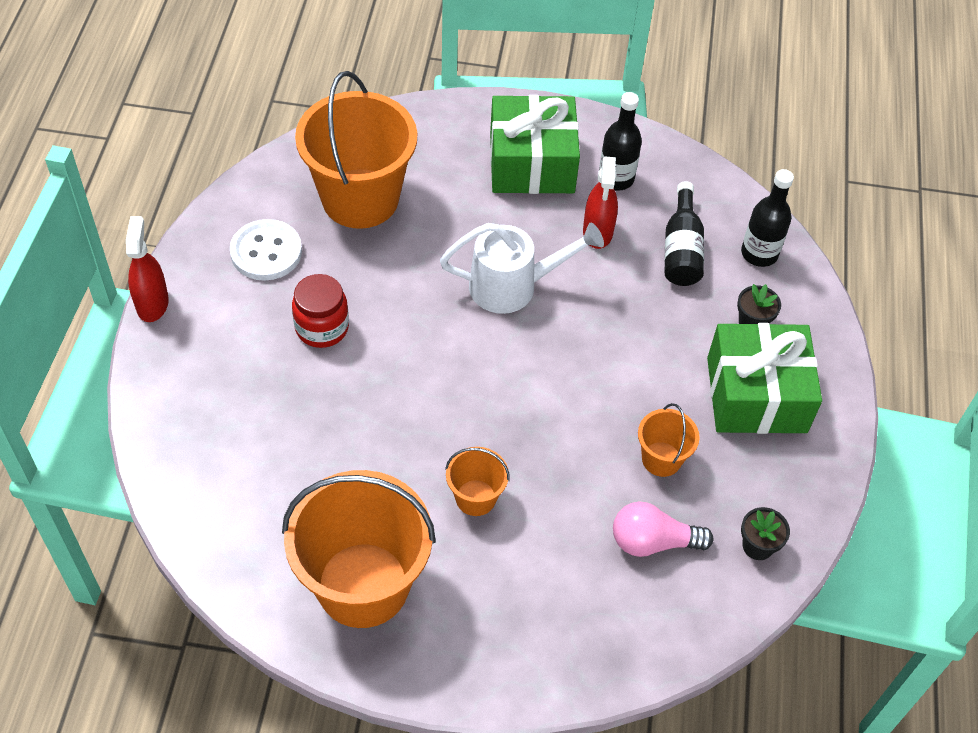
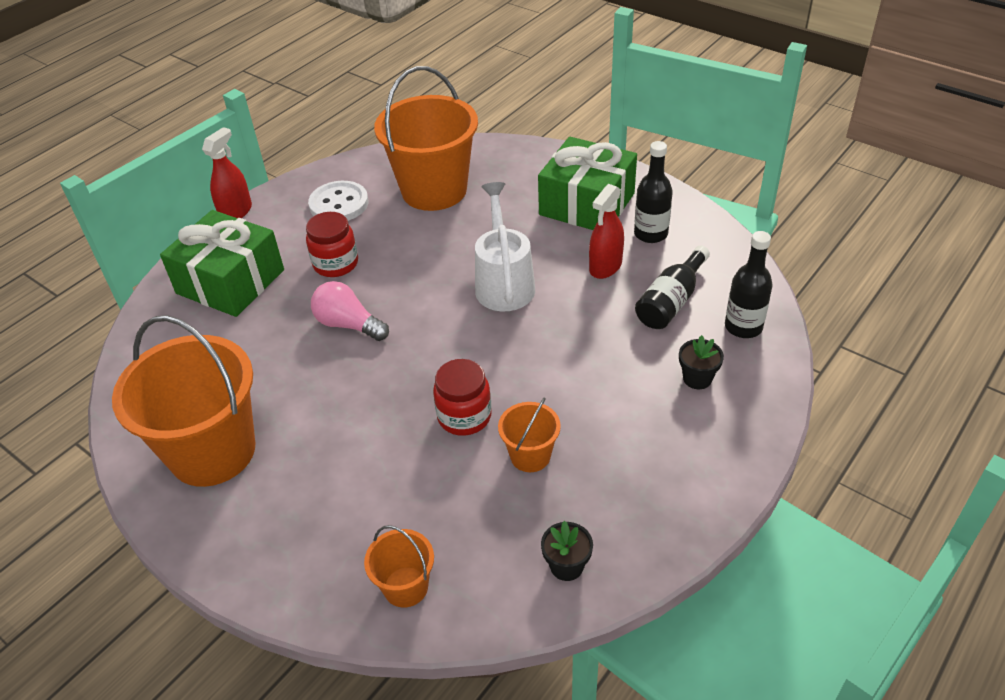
camera: 35 degrees right, 10 degrees down
white watering can [440,223,604,314] -> white watering can turned 120 degrees counterclockwise [475,182,535,311]
orange bucket [445,447,510,516] -> orange bucket moved to [364,525,434,608]
pink light bulb [613,501,713,557] -> pink light bulb moved to [311,281,389,341]
green gift [707,323,822,434] -> green gift moved to [160,210,284,317]
none -> red jar [433,359,492,436]

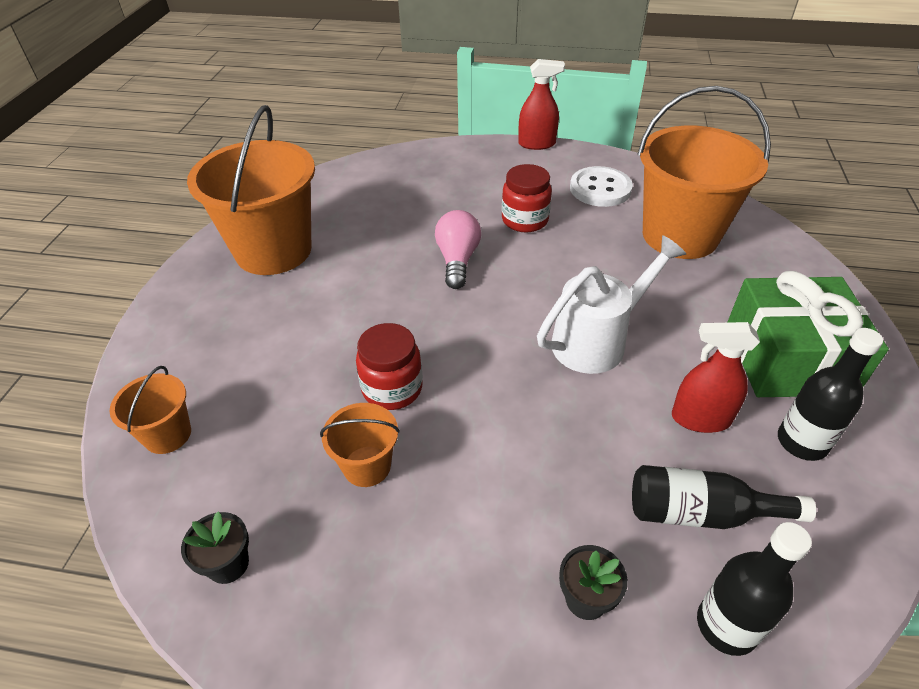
camera: 60 degrees right, 0 degrees up
green gift [160,210,284,317] -> none

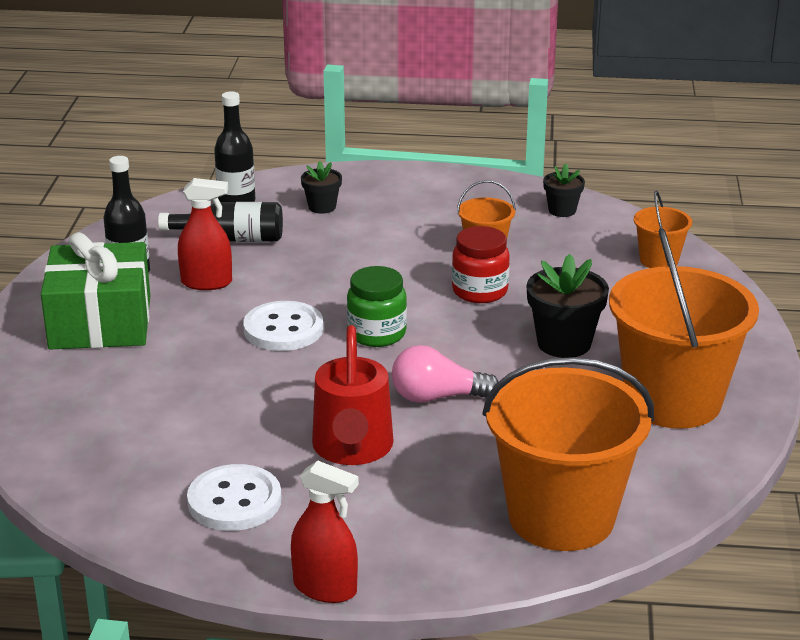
camera: 175 degrees right, 15 degrees down
pink light bulb [435,210,481,289] -> pink light bulb turned 90 degrees clockwise [392,345,499,403]
red jar [502,164,552,232] -> red watering can [312,325,393,465]
red spray bottle [518,59,565,150] -> red spray bottle turned 150 degrees counterclockwise [291,461,359,603]
white watering can [537,235,686,374] -> white button [243,301,323,351]
orange bucket [637,86,771,259] -> orange bucket moved to [483,357,654,551]
none -> green jar [347,266,407,347]
none -> black flower pot [527,254,609,358]

